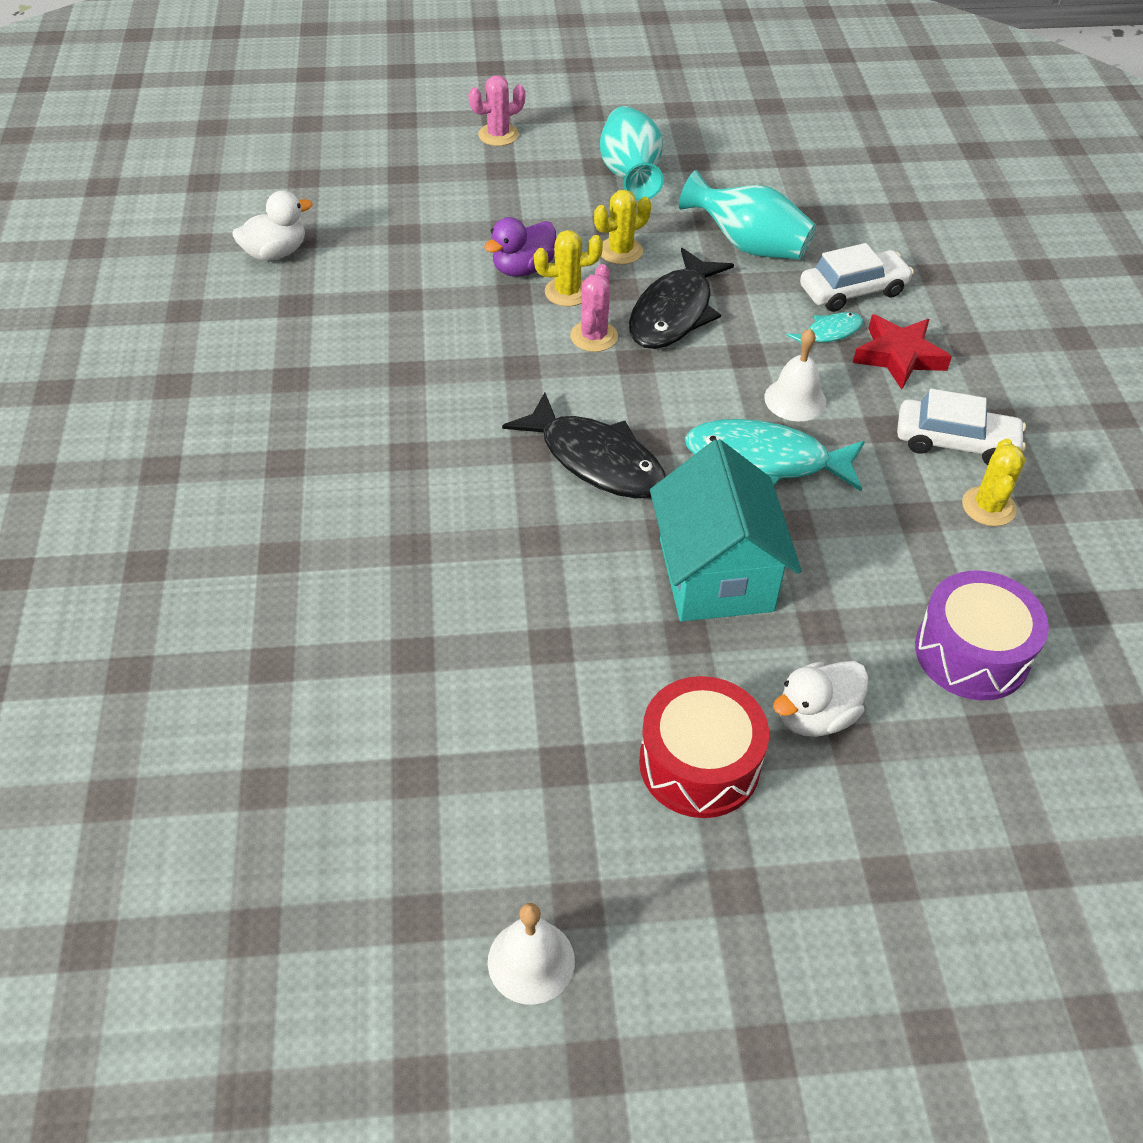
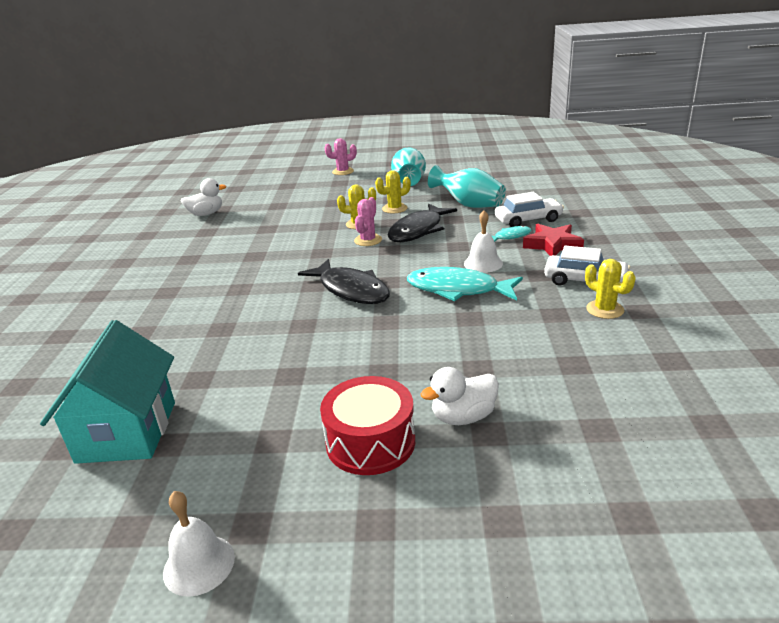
camera: 10 degrees right, 20 degrees down
purple duck [484,217,556,277] -> none
turquoise house [650,439,802,621] -> turquoise house moved to [40,320,175,464]
purple drum [915,570,1049,700] -> none
yellow cactus [962,439,1025,526] -> yellow cactus turned 60 degrees counterclockwise [585,259,635,319]

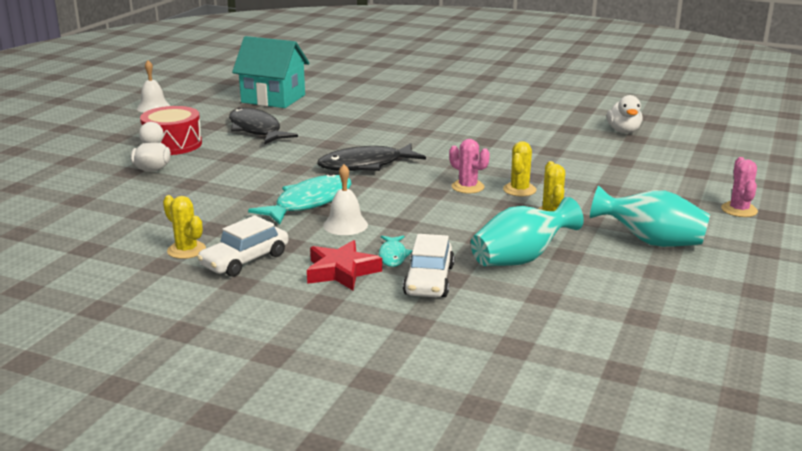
camera: 110 degrees right, 5 degrees down
black fish [388,204,457,242] -> black fish moved to [229,108,298,145]
yellow cactus [585,259,635,319] -> yellow cactus turned 60 degrees clockwise [163,195,206,259]

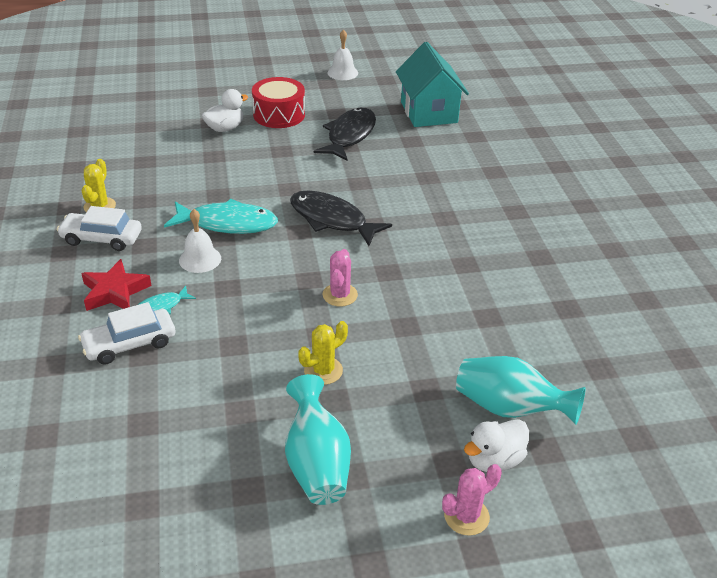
camera: 55 degrees right, 15 degrees up
turquoise vase [471,197,584,266] -> turquoise vase moved to [456,356,585,424]
yellow cactus [503,141,537,196] -> none
white duck [607,95,643,133] -> white duck moved to [464,419,529,472]

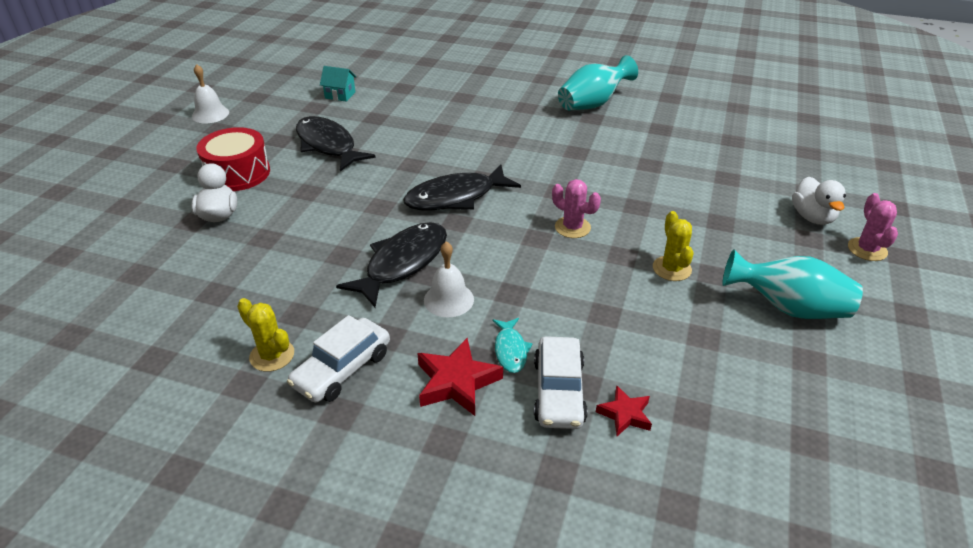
camera: 60 degrees left, 0 degrees up
turquoise fish [164,199,278,234] -> black fish [336,222,447,307]
turquoise house [396,42,469,127] -> turquoise house [320,66,356,102], size x0.45
turquoise vase [456,356,585,424] -> turquoise vase moved to [558,55,638,111]
none -> red star [596,385,652,436]

